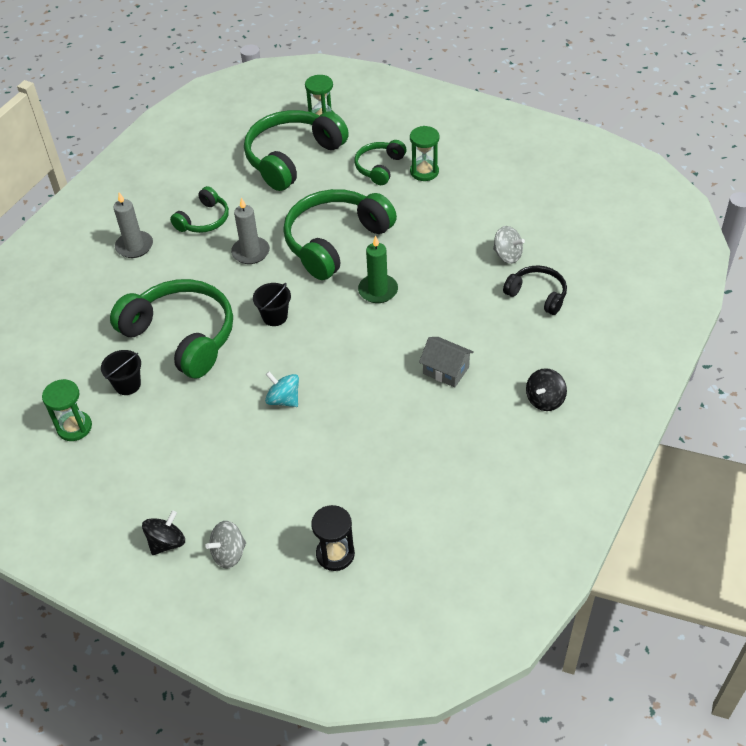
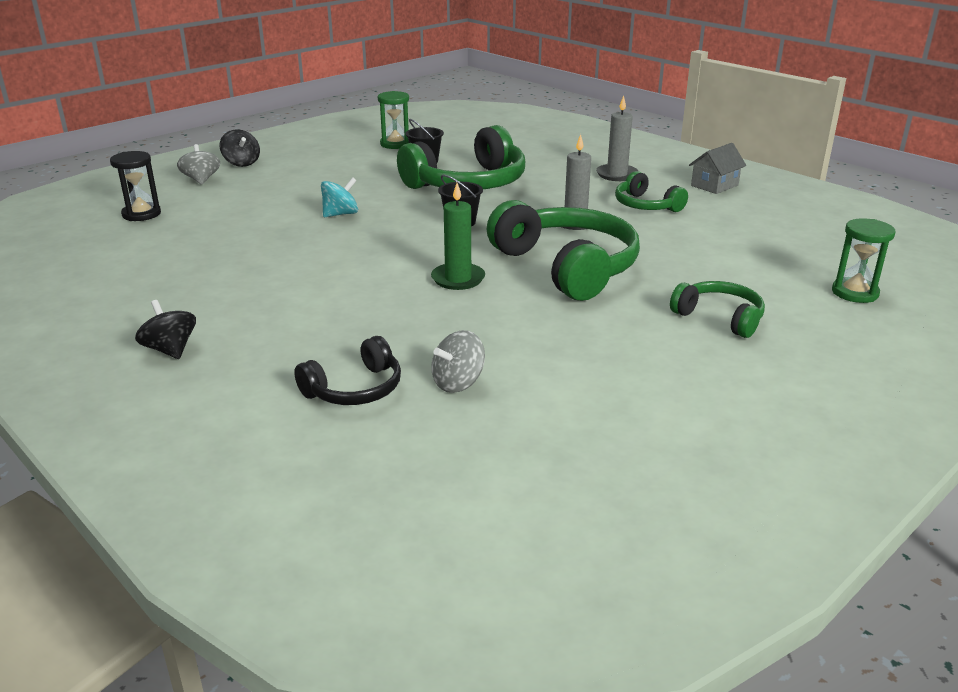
camera: 105 degrees right, 20 degrees down
green headphones [244,110,349,191] -> none
green hourglass [410,126,439,181] -> none
grey house [419,337,474,388] -> grey house moved to [689,143,746,194]

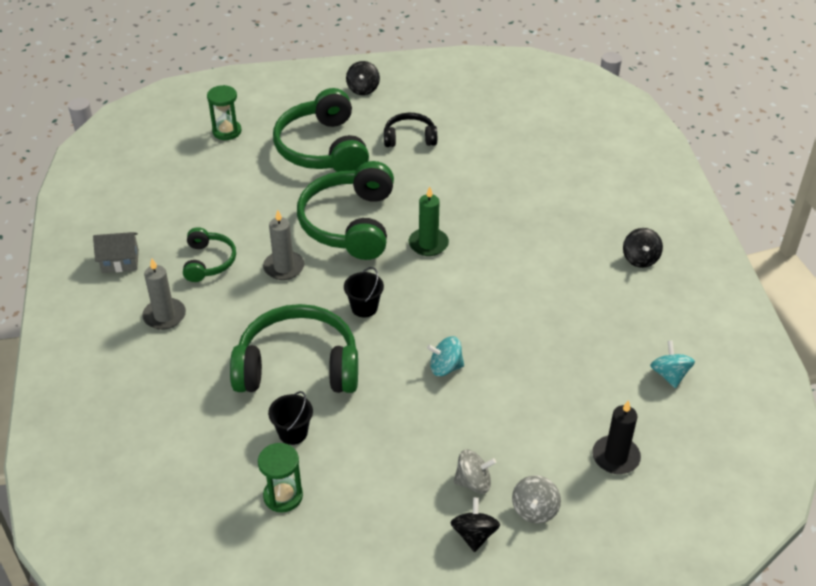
camera: 145 degrees left, 15 degrees up
black hourglass [110,151,161,221] -> black candle [592,400,641,474]
black headphones [294,336,401,405] -> black headphones moved to [384,113,437,147]
grey spinning top [431,330,485,393] -> grey spinning top moved to [454,450,496,494]
green headphones [670,281,765,338] -> green headphones [273,88,369,172], size x1.89
none -> black spinning top [346,61,380,95]
none -> turquoise spinning top [650,340,695,388]

